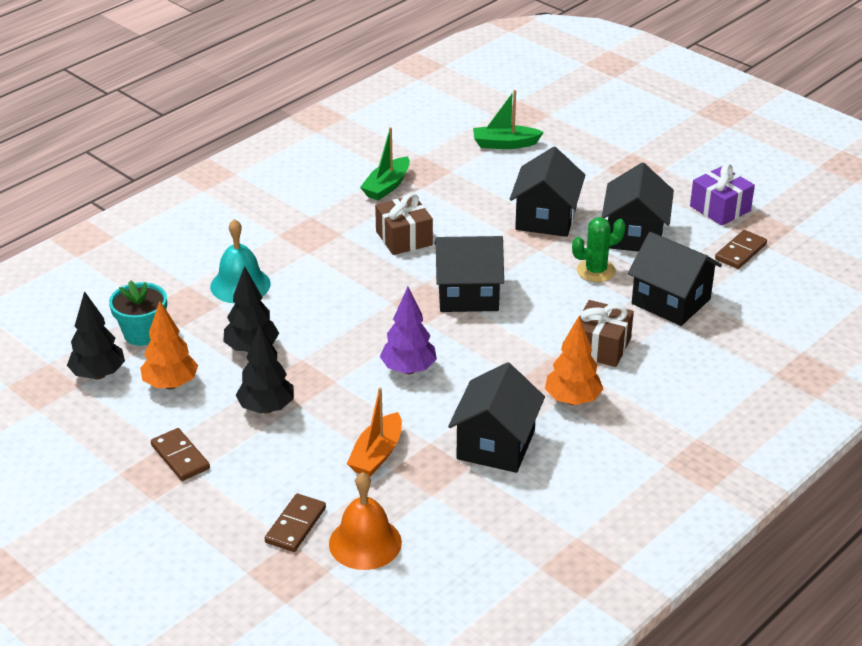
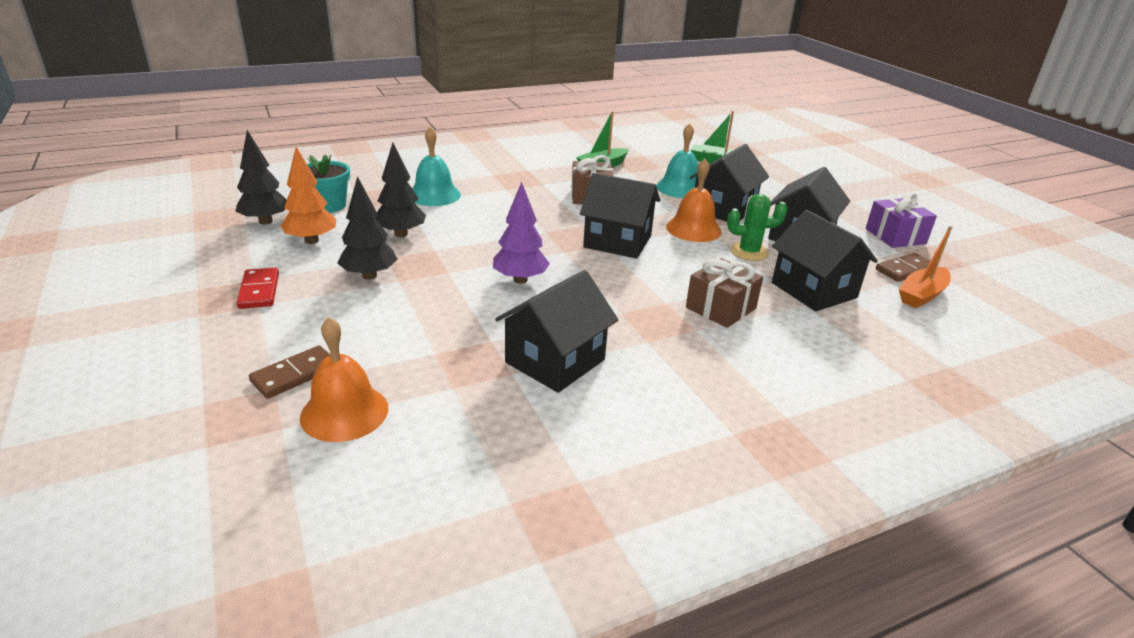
camera: 20 degrees right, 5 degrees down
brown domino [151,428,210,481] -> red domino [237,268,279,309]
orange boat [347,388,402,477] -> orange boat moved to [899,226,952,308]
orange tree [545,316,603,405] -> none
none -> turquoise bell [656,124,699,198]
none -> orange bell [666,159,722,242]

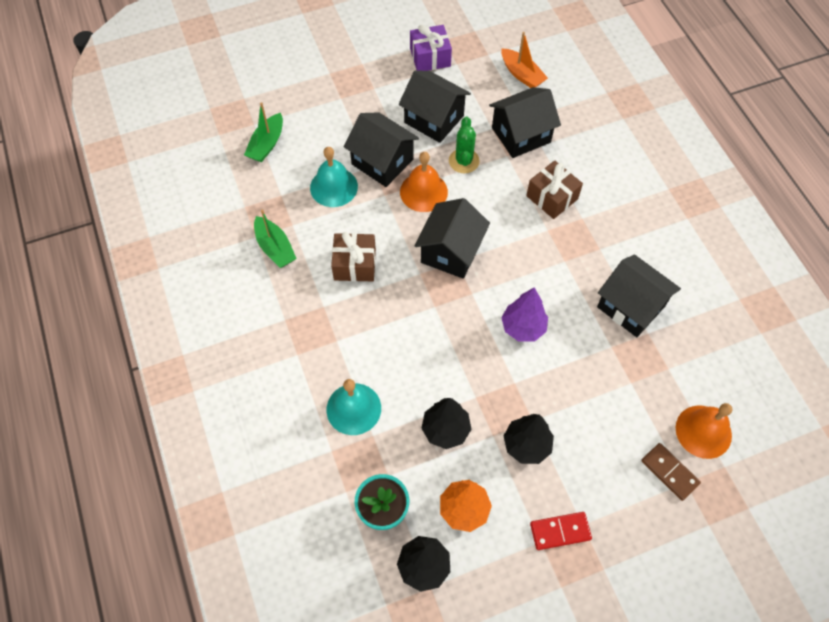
camera: 85 degrees left, 30 degrees up
brown domino [876,253,930,282] -> none

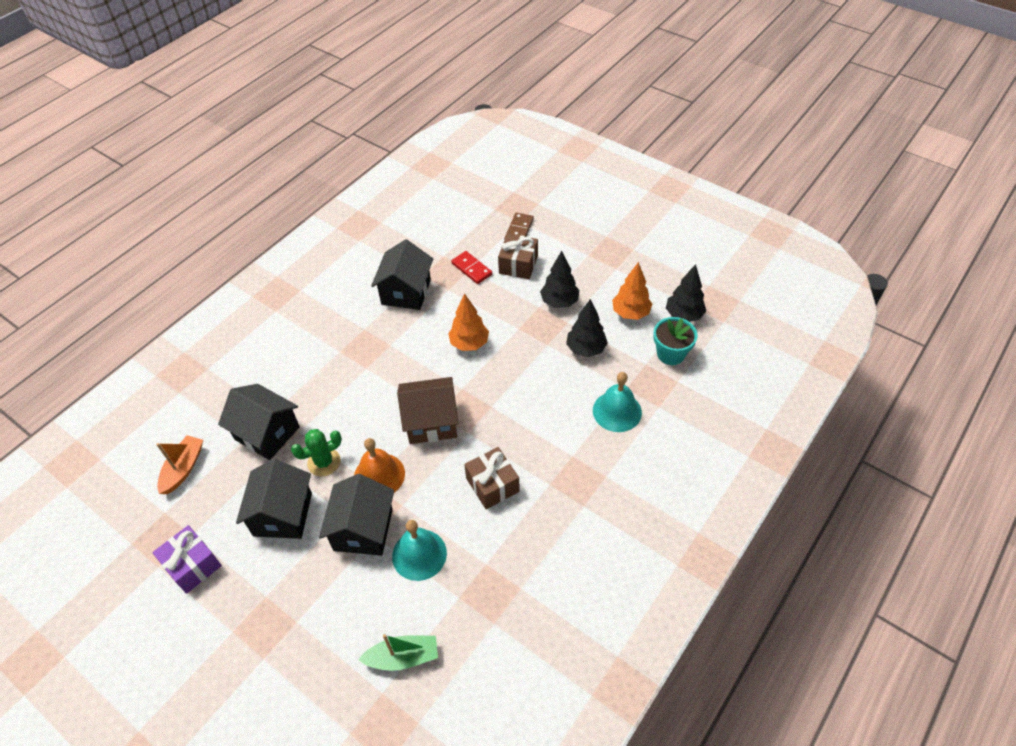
camera: 120 degrees left, 10 degrees down
green boat [254,210,297,268] -> none
black house [415,198,490,279] -> brown house [397,377,458,444]
purple tree [501,287,548,342] -> orange tree [448,293,489,351]
brown gift [526,160,583,219] -> brown gift moved to [498,234,538,279]
red domino [530,512,592,550] -> red domino moved to [451,251,492,284]
orange bell [676,403,733,459] -> none

